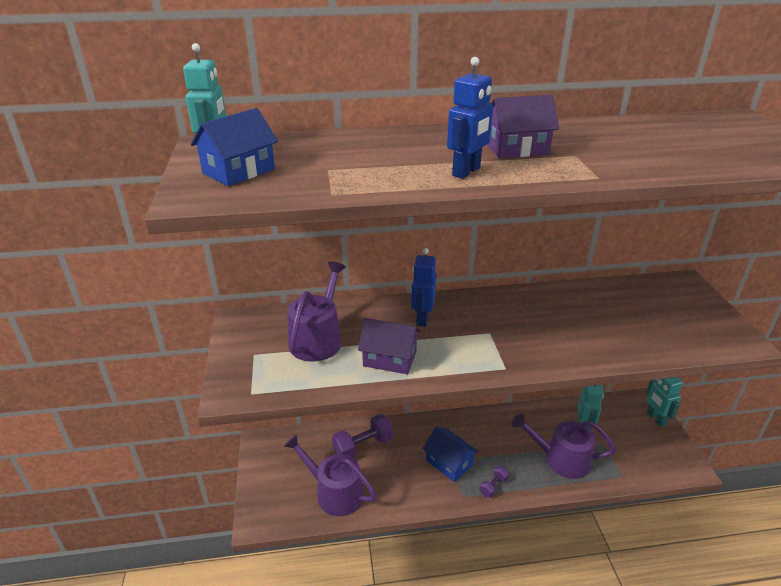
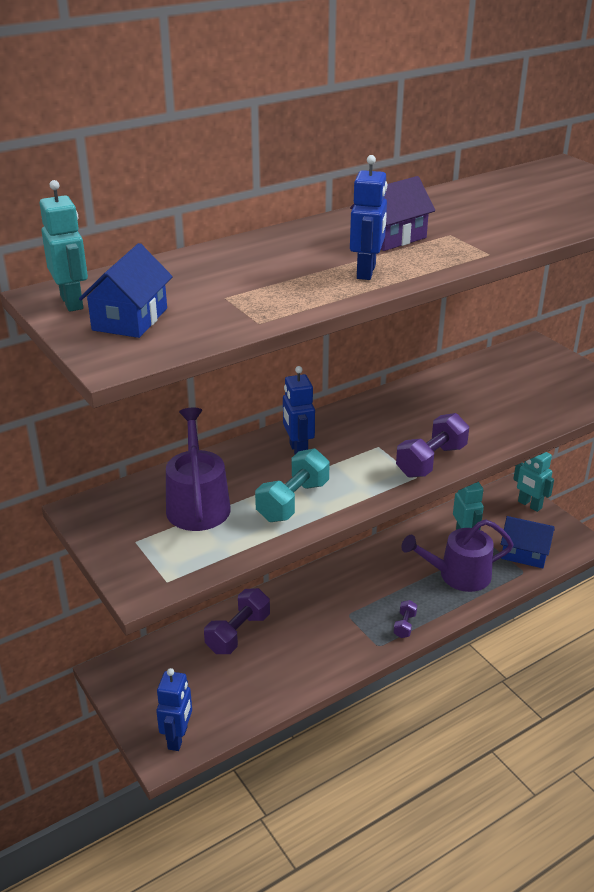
camera: 25 degrees left, 0 degrees up
purple watering can [284,434,376,516] -> none
purple house [358,318,421,374] -> turquoise dumbbell [255,449,330,522]
blue house [423,426,479,482] -> blue house moved to [501,516,555,568]
none -> blue robot [156,668,192,751]
none -> purple dumbbell [396,413,469,478]

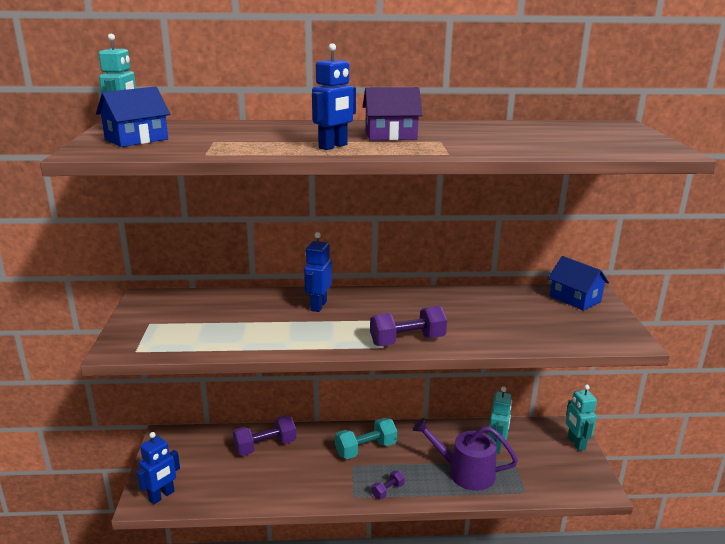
camera: 30 degrees right, 10 degrees down
purple watering can [166,408,231,531] -> none
turquoise dumbbell [255,449,330,522] -> turquoise dumbbell moved to [335,418,397,459]
blue house [501,516,555,568] -> blue house moved to [548,256,609,311]

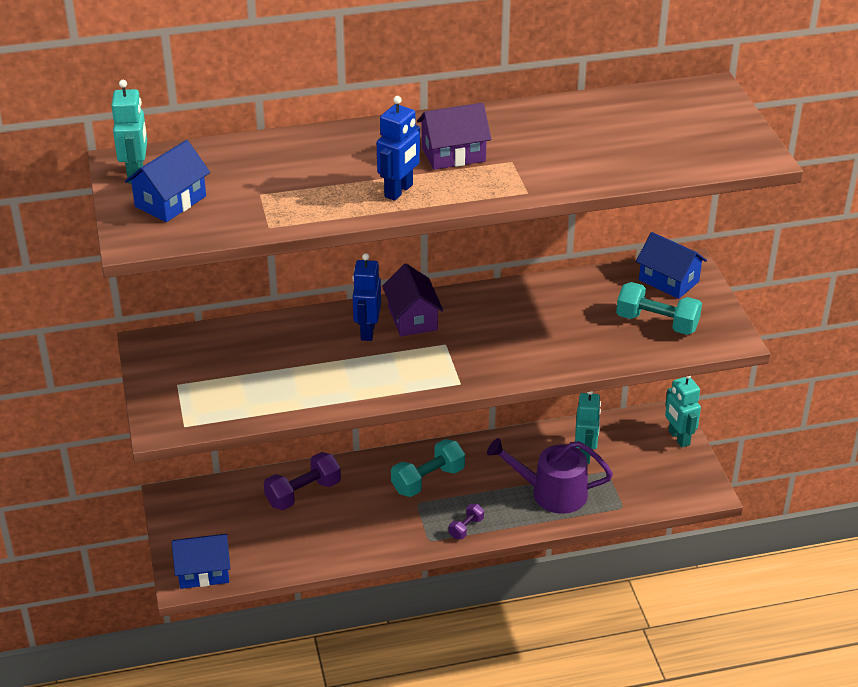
camera: 10 degrees left, 15 degrees up
blue robot [136,432,180,504] -> blue house [172,534,231,589]
purple dumbbell [370,306,447,346] -> none
none -> purple house [382,264,443,337]
none -> turquoise dumbbell [616,282,702,335]

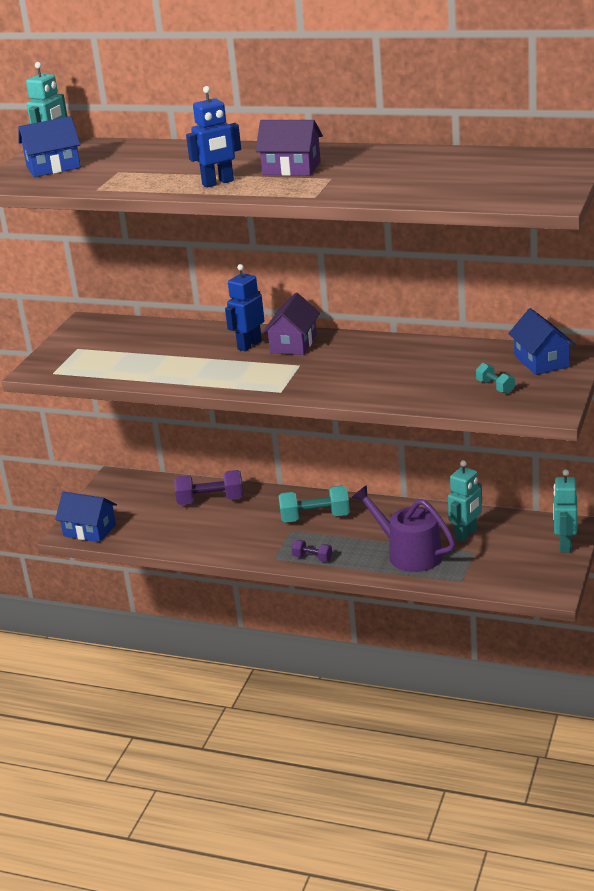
camera: 35 degrees right, 10 degrees down
purple dumbbell [449,504,484,539] -> purple dumbbell turned 45 degrees clockwise [292,540,332,562]
turquoise dumbbell [616,282,702,335] -> turquoise dumbbell [476,363,515,394], size x0.53

